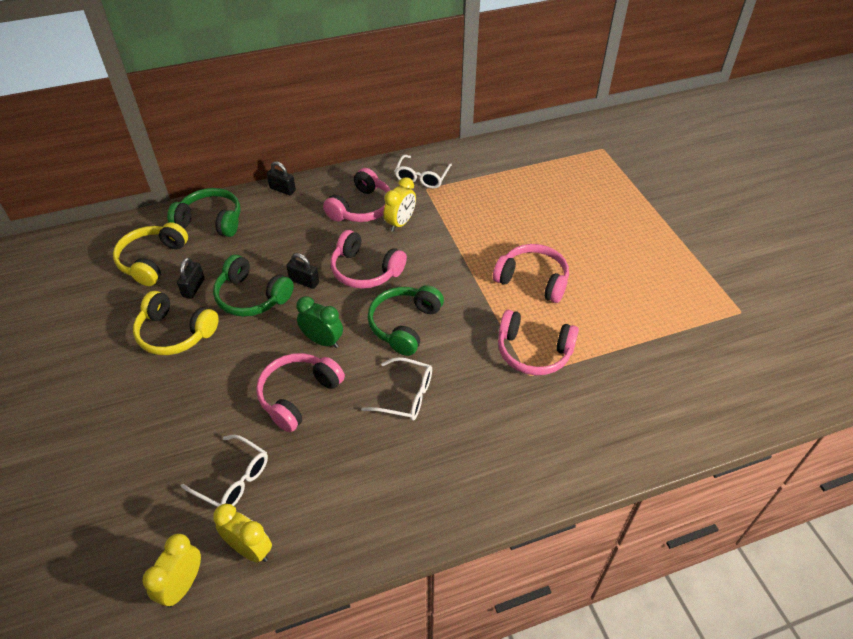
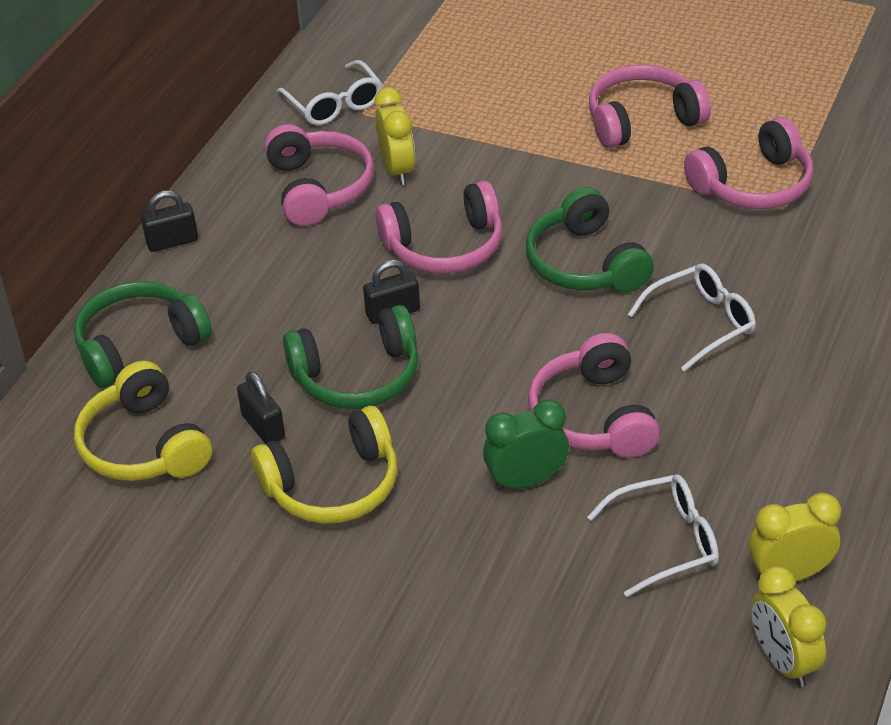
camera: 45 degrees left, 5 degrees down
green clock [296,296,343,348] -> green clock moved to [483,399,569,491]

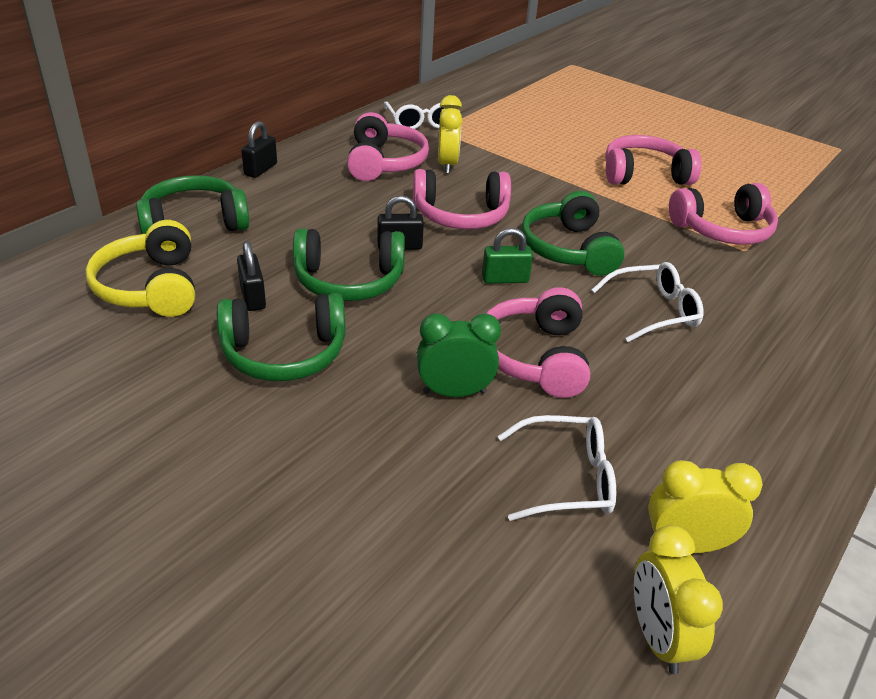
camera: 10 degrees right, 5 degrees down
black padlock [141,190,198,252] -> black padlock turned 60 degrees counterclockwise [241,121,277,178]
yellow headphones [251,406,397,524] -> green headphones [217,293,346,381]
none -> green padlock [482,228,533,284]

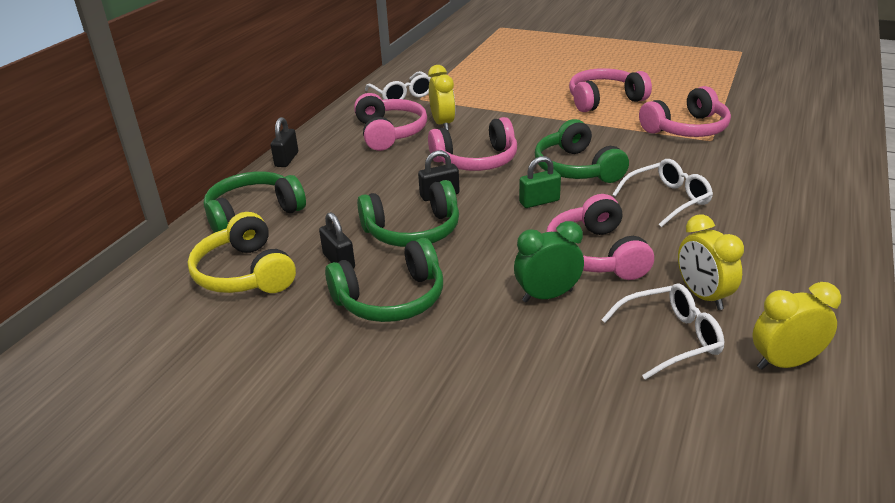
camera: 10 degrees left, 5 degrees down
yellow clock [634,525,723,674] -> yellow clock moved to [678,214,744,310]

